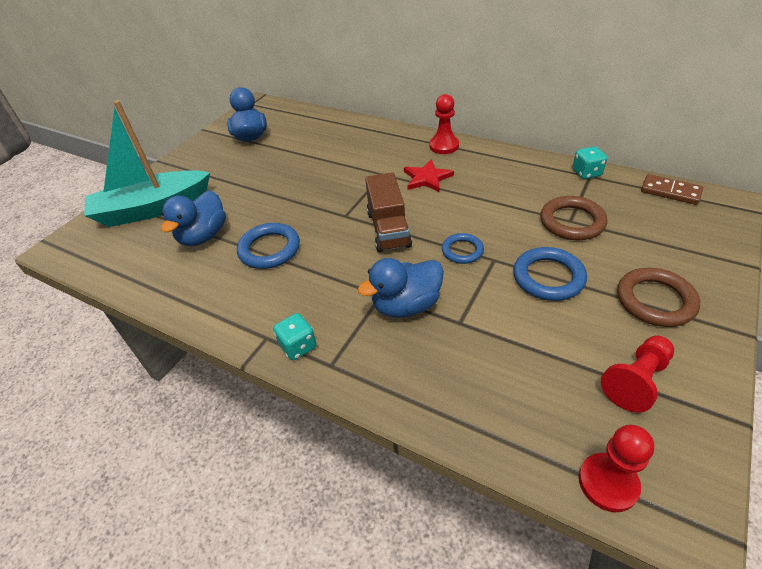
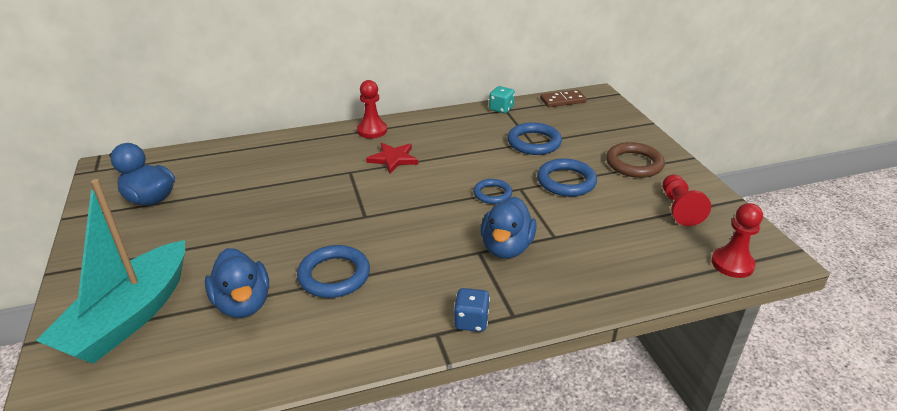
camera: 50 degrees left, 10 degrees down
turquoise dice [273,313,317,360] -> blue dice [454,288,490,332]
brown truck [365,172,412,253] -> none
brown ring [540,196,607,240] -> blue ring [507,122,562,155]

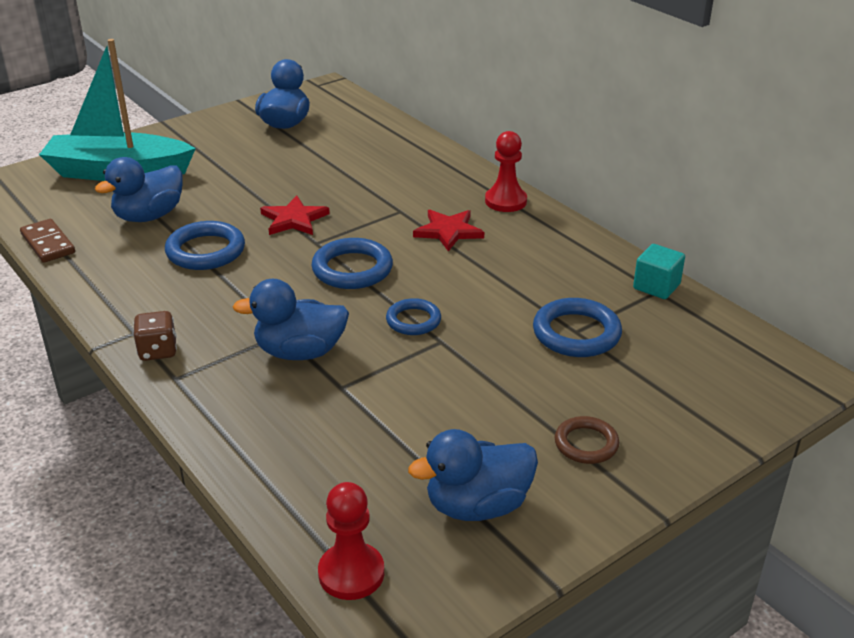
camera: 70 degrees right, 0 degrees up
blue dice [454,288,490,332] -> brown dice [134,311,177,361]
turquoise dice [489,86,515,113] -> turquoise cube [633,244,685,299]
blue ring [537,158,597,197] -> blue ring moved to [311,238,393,289]
brown domino [540,90,587,107] -> brown domino moved to [20,219,75,263]
brown ring [606,142,665,178] -> brown ring [555,416,619,464], size x0.64
red pawn [663,174,711,226] -> blue duck [408,429,538,521]
none -> red star [260,196,330,235]

